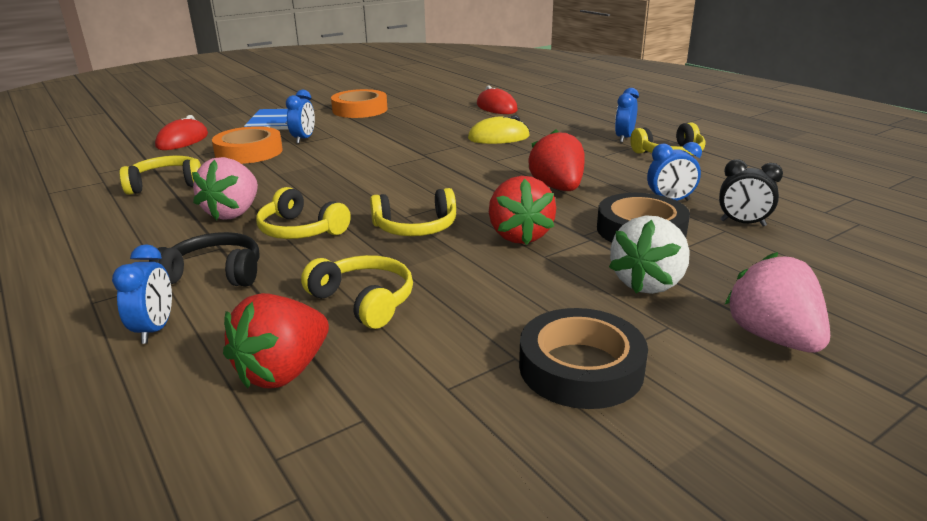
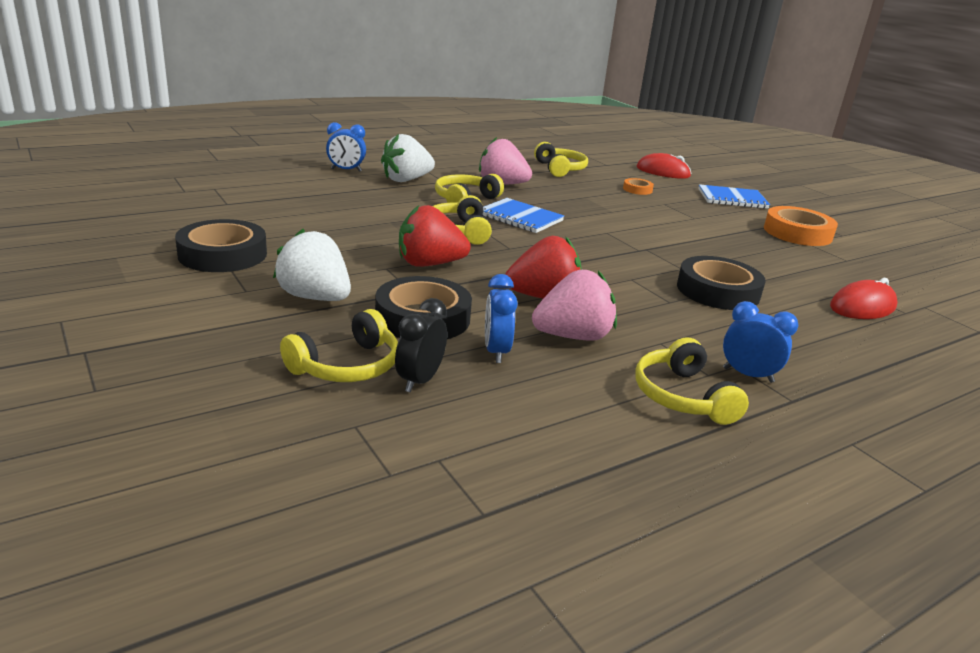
camera: 90 degrees right, 0 degrees up
black headphones [149,232,260,286] -> white strawberry [381,134,435,182]
orange tape [212,126,283,164] -> orange tape [623,178,654,195], size x0.49
red strawberry [223,293,329,389] -> none
blue clock [286,90,315,144] -> none
yellow headphones [301,255,413,329] -> yellow headphones moved to [280,309,398,382]
yellow mouse [468,115,530,144] -> black tape [677,256,766,310]
pink strawberry [724,252,830,353] -> pink strawberry moved to [532,270,617,341]
none -> blue notebook [482,198,564,233]

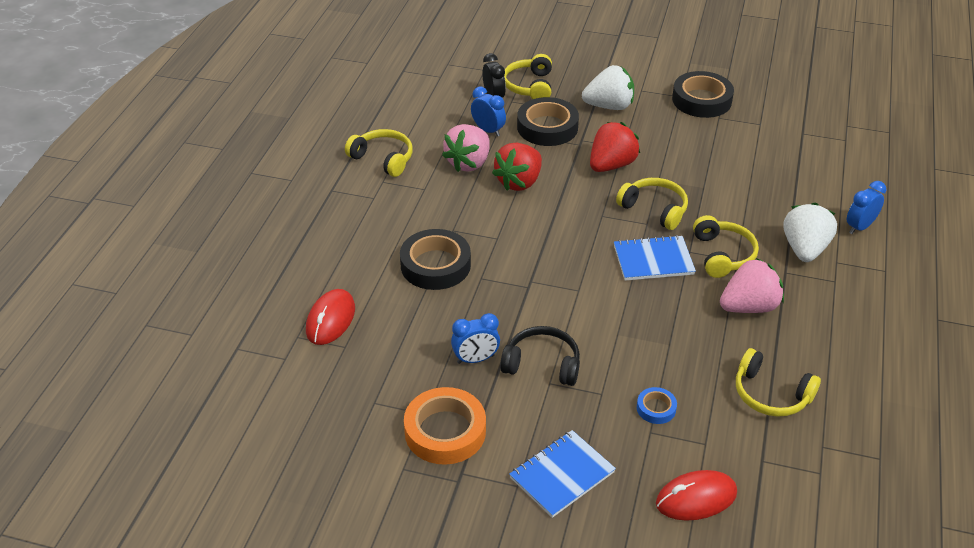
camera: 140 degrees right, 15 degrees up
orange tape [623,178,654,195] -> blue tape [637,387,677,424]
blue clock [723,301,798,383] -> blue clock moved to [451,313,500,364]
none -> black headphones [500,326,580,386]

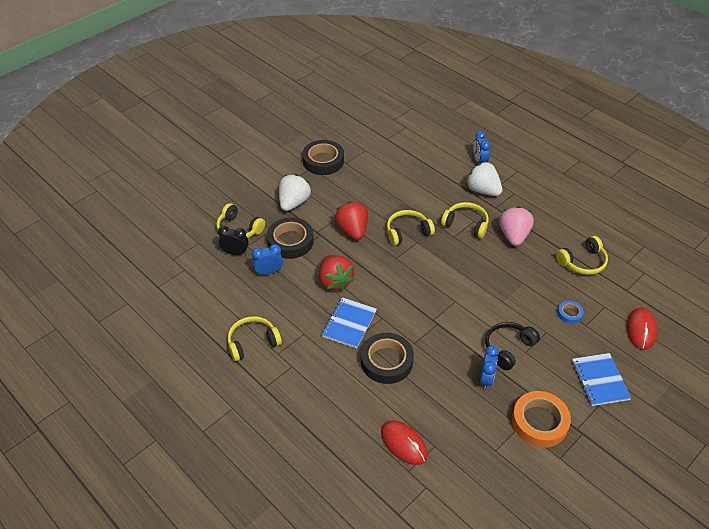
camera: 60 degrees left, 5 degrees up
pink strawberry [442,124,490,172] -> none
blue notebook [614,235,696,281] -> blue notebook moved to [322,297,377,349]

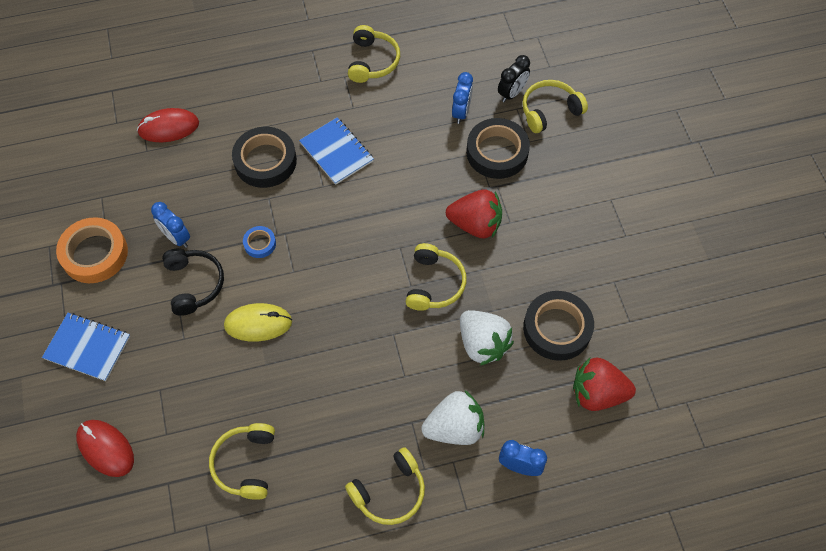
camera: 120 degrees right, 15 degrees up
white strawberry [279,174,311,211] -> white strawberry moved to [460,310,514,365]
black tape [302,140,344,175] -> black tape moved to [523,291,594,361]
red strawberry [319,255,355,291] -> red strawberry moved to [573,357,636,411]
yellow headphones [441,202,489,238] -> yellow headphones moved to [345,447,425,525]
pink strawberry [499,206,534,246] -> none
blue tape [557,301,584,324] -> blue tape moved to [243,226,276,258]
none -> yellow mouse [224,303,292,342]

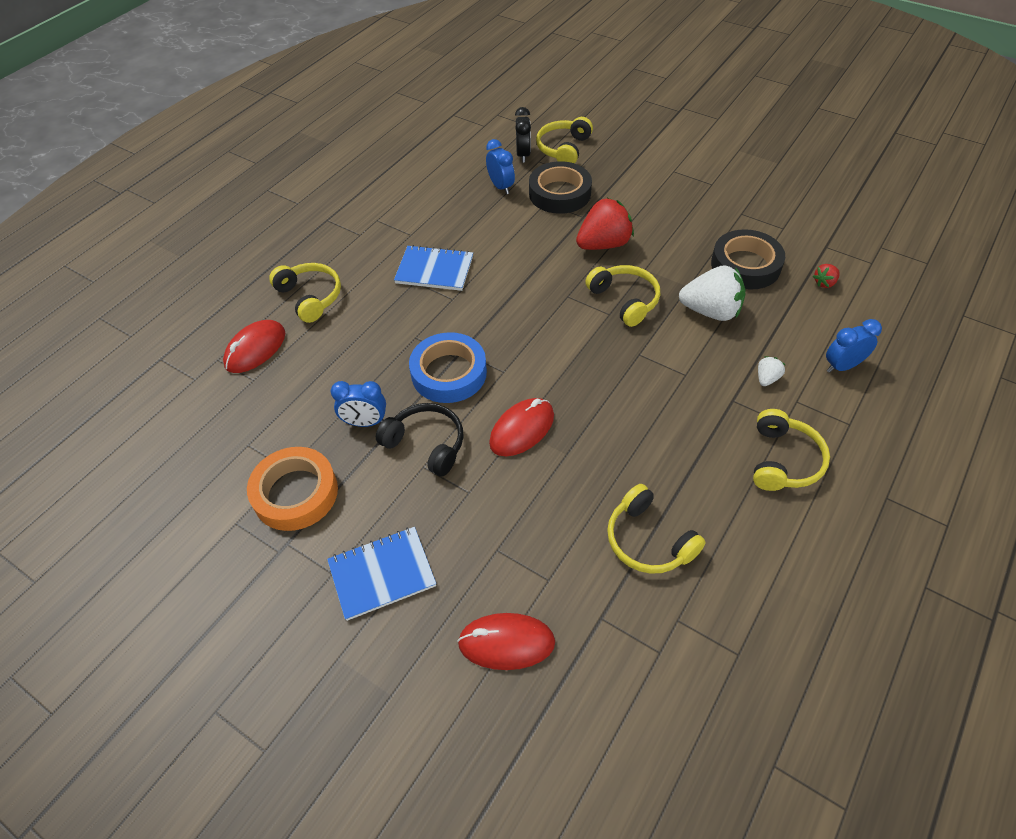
camera: 40 degrees left, 10 degrees down
yellow mouse [224,303,292,342] -> red mouse [489,398,554,456]
black tape [232,127,297,188] -> none
blue tape [243,226,276,258] -> blue tape [409,332,487,403], size x2.03
yellow headphones [348,25,400,83] -> yellow headphones moved to [269,263,341,323]
white strawberry [421,391,484,445] -> white strawberry [758,356,785,386], size x0.46
red strawberry [573,357,636,411] -> red strawberry [813,264,840,288], size x0.46

